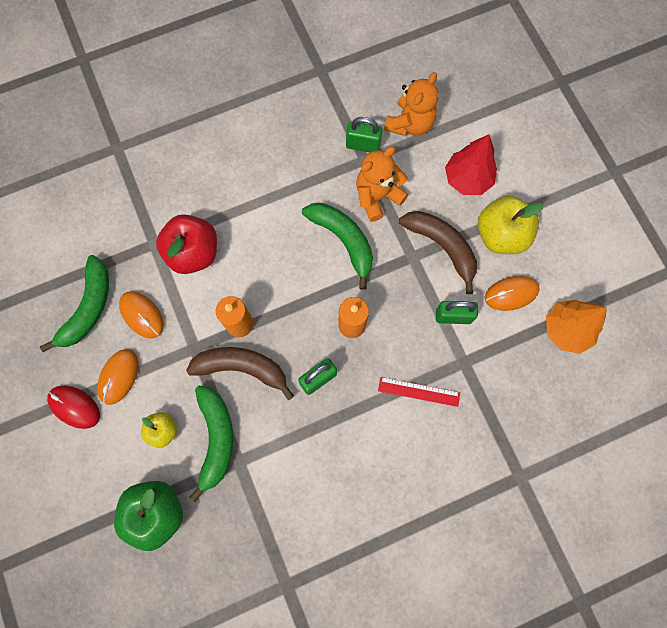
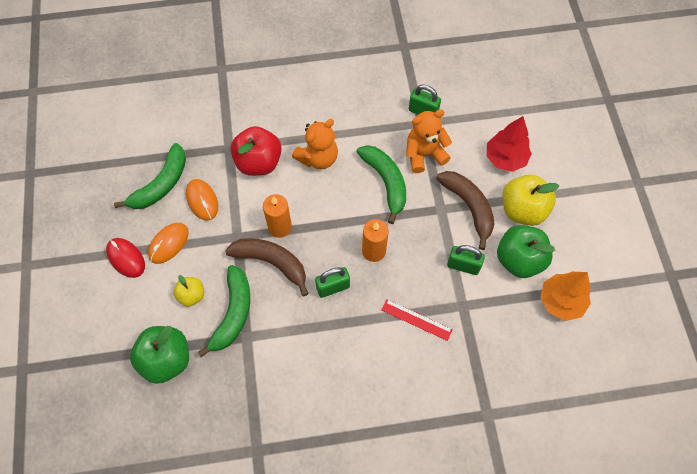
camera: 15 degrees right, 10 degrees down
orange teddy bear [384,72,439,136] -> orange teddy bear moved to [292,119,338,169]
orange mouse [485,276,540,311] -> green apple [497,225,555,278]

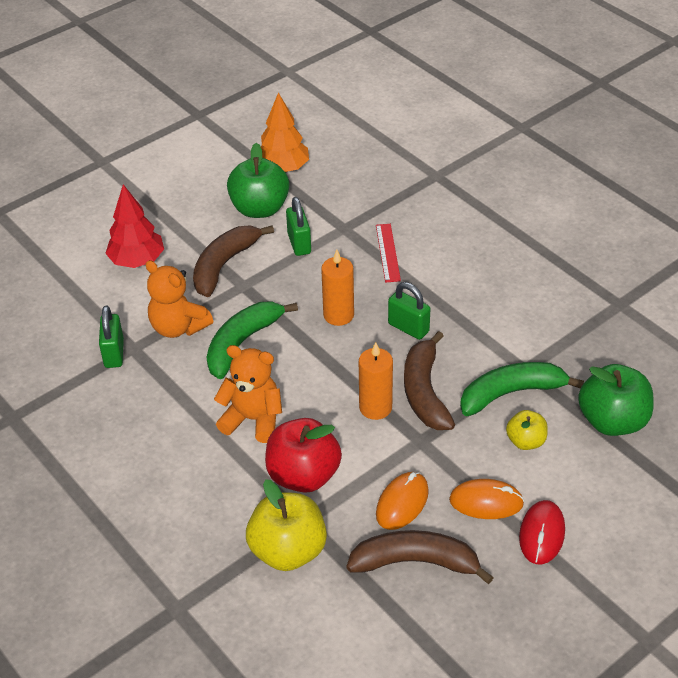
camera: 120 degrees left, 20 degrees down
green banana [114,143,186,209] -> brown banana [347,530,494,584]
yellow apple [502,174,559,226] -> yellow apple moved to [246,479,327,571]

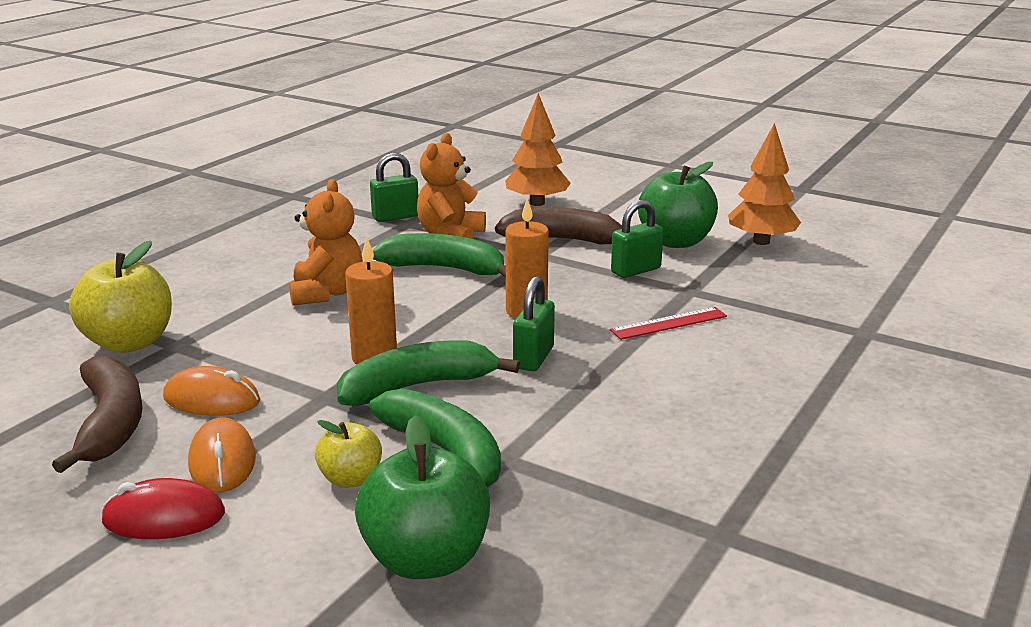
camera: 70 degrees right, 20 degrees down
red tree [105,184,164,268] -> orange tree [505,93,571,206]
red apple [265,418,342,493] -> none
brown banana [404,331,455,430] -> green banana [337,340,520,406]

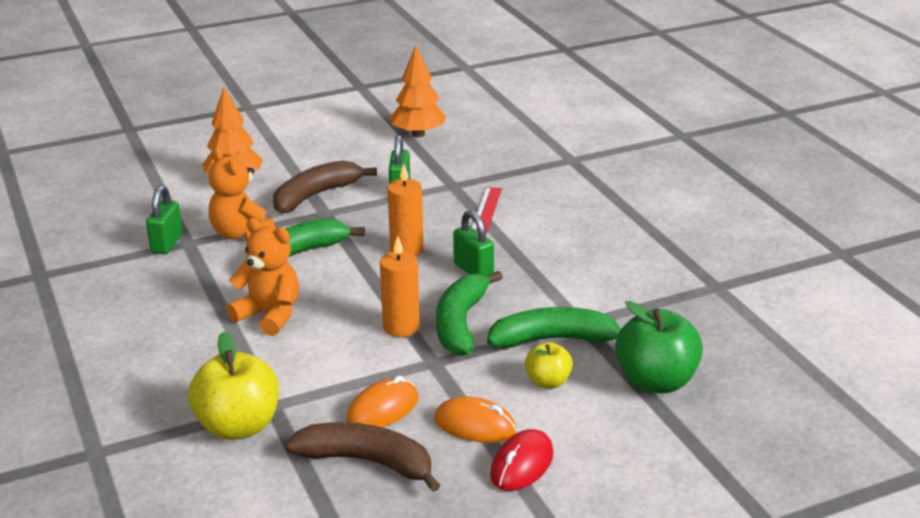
camera: 55 degrees left, 5 degrees up
green apple [638,162,718,248] -> none

